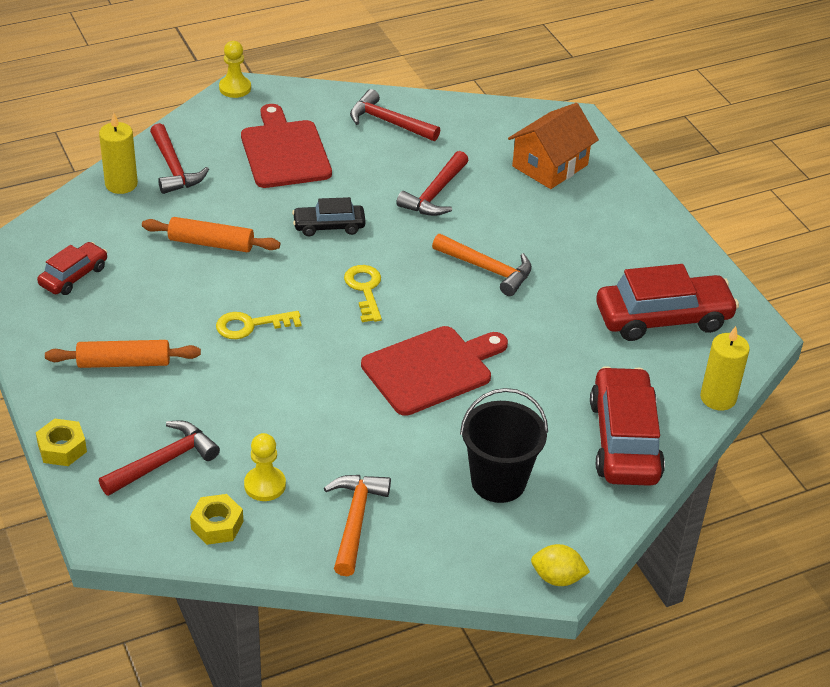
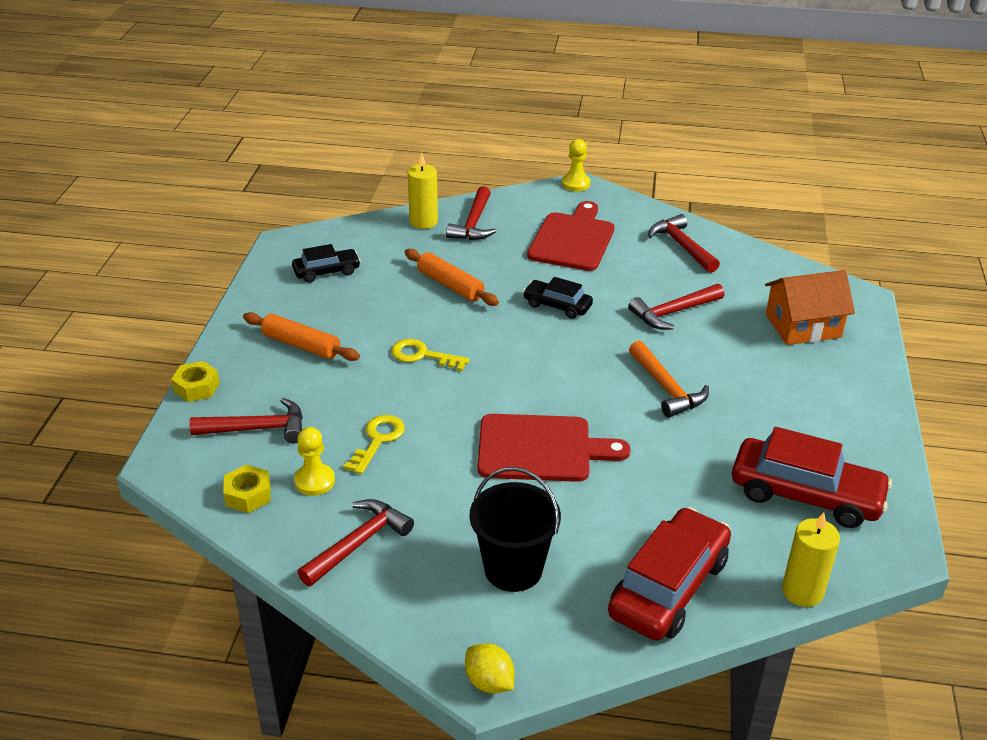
camera: 35 degrees right, 5 degrees down
red car [37,242,107,295] -> black car [292,244,361,283]
orange hammer [324,475,391,576] -> red hammer [297,499,414,586]
yellow key [344,265,382,322] -> yellow key moved to [343,415,405,474]

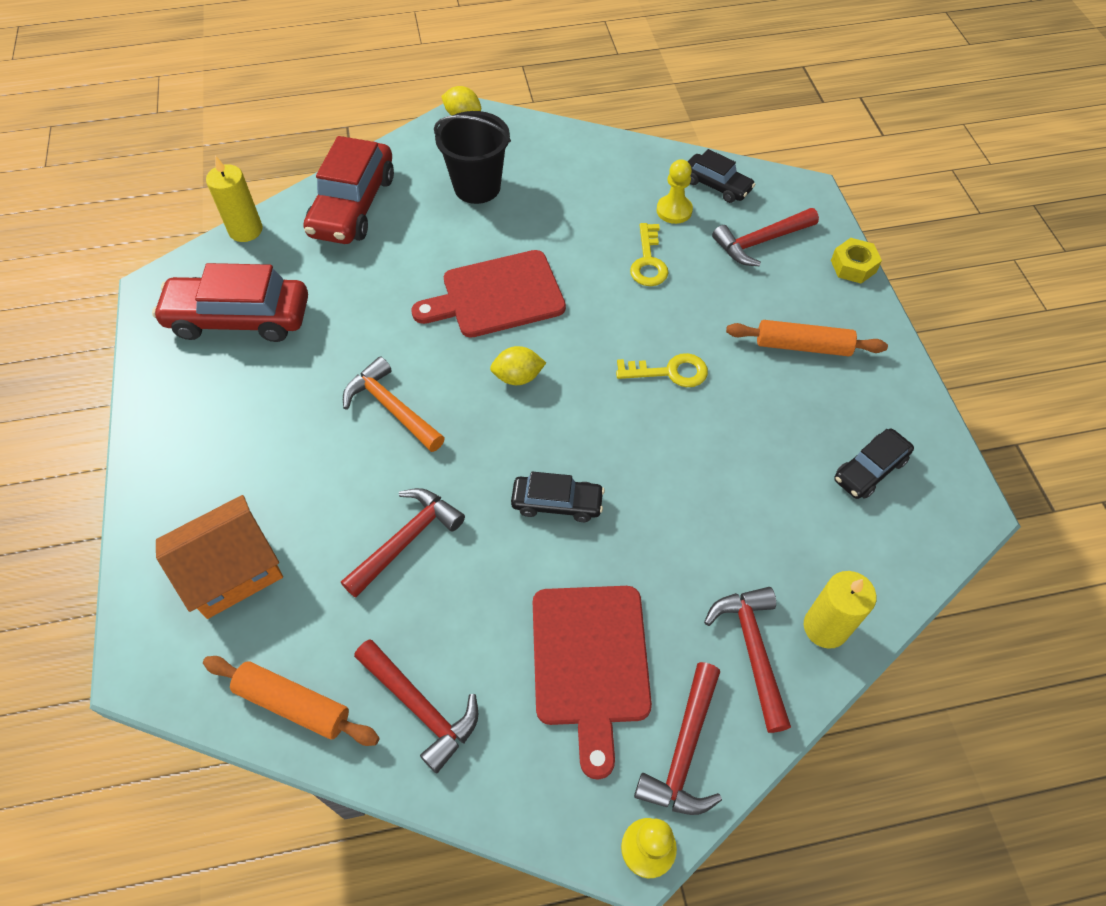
camera: 160 degrees right, 20 degrees up
yellow nut [223,464,271,513] -> black car [688,149,756,203]
red hammer [297,499,414,586] -> red hammer moved to [634,662,722,815]
orange rolling pin [405,249,499,306] -> orange rolling pin moved to [203,656,380,746]
none -> yellow lemon [490,346,546,385]

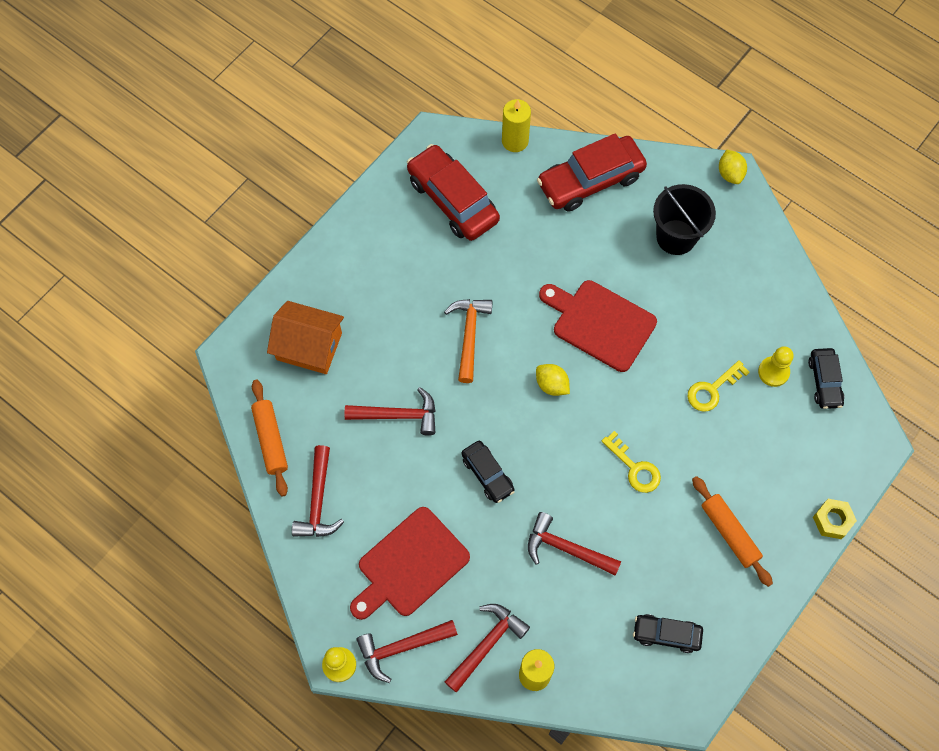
camera: 50 degrees right, 10 degrees up
red hammer [712,208,819,267] -> red hammer moved to [528,512,621,576]

